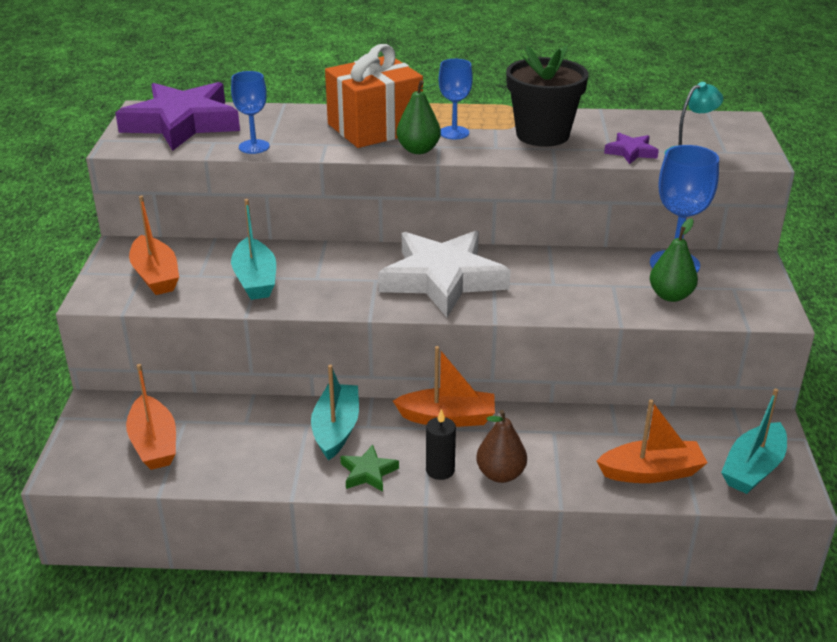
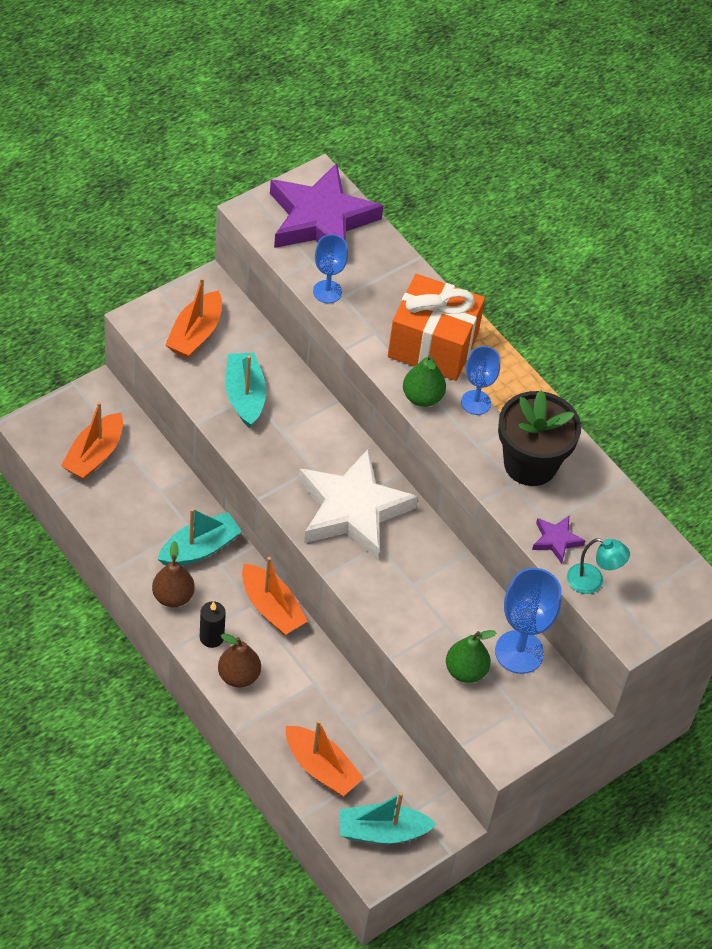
camera: 45 degrees right, 20 degrees up
turquoise boat [231,199,276,300] -> turquoise boat turned 135 degrees clockwise [226,352,266,428]
green star [340,445,399,492] -> brown pear [152,541,195,607]

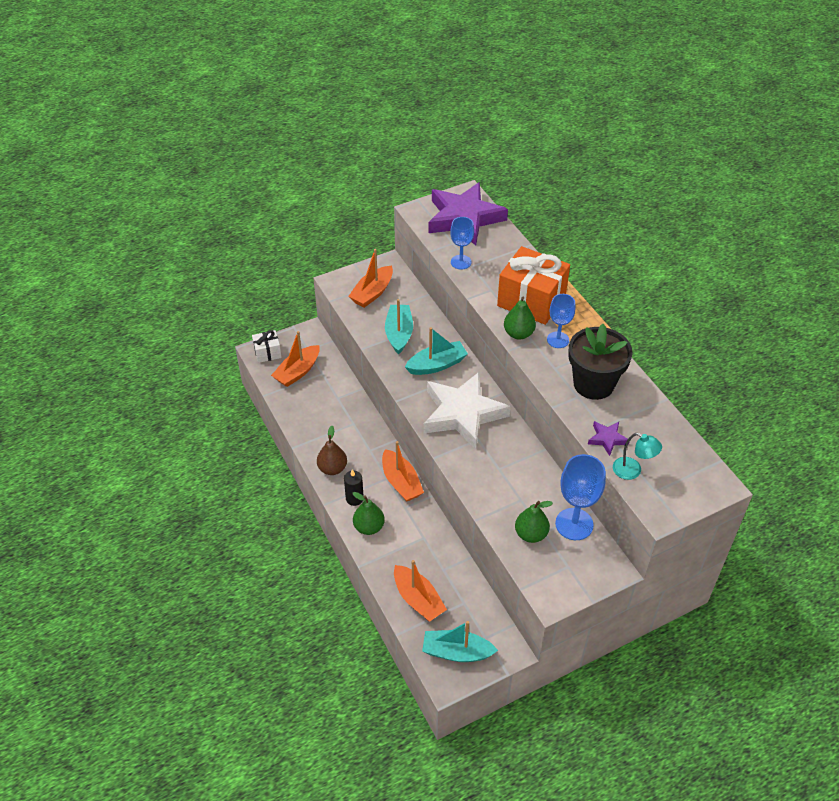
camera: 15 degrees right, 5 degrees down
turquoise boat [158,508,242,566] -> turquoise boat moved to [405,327,468,375]
brown pear [218,634,261,687] -> green pear [352,492,385,535]
none -> white gift [252,330,282,363]

